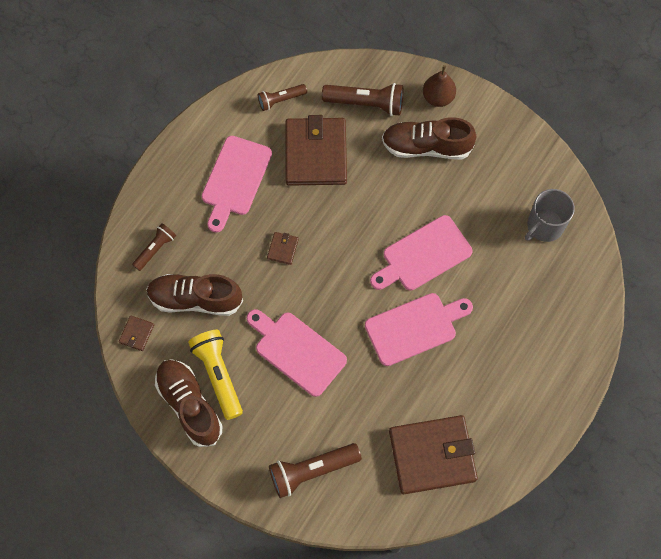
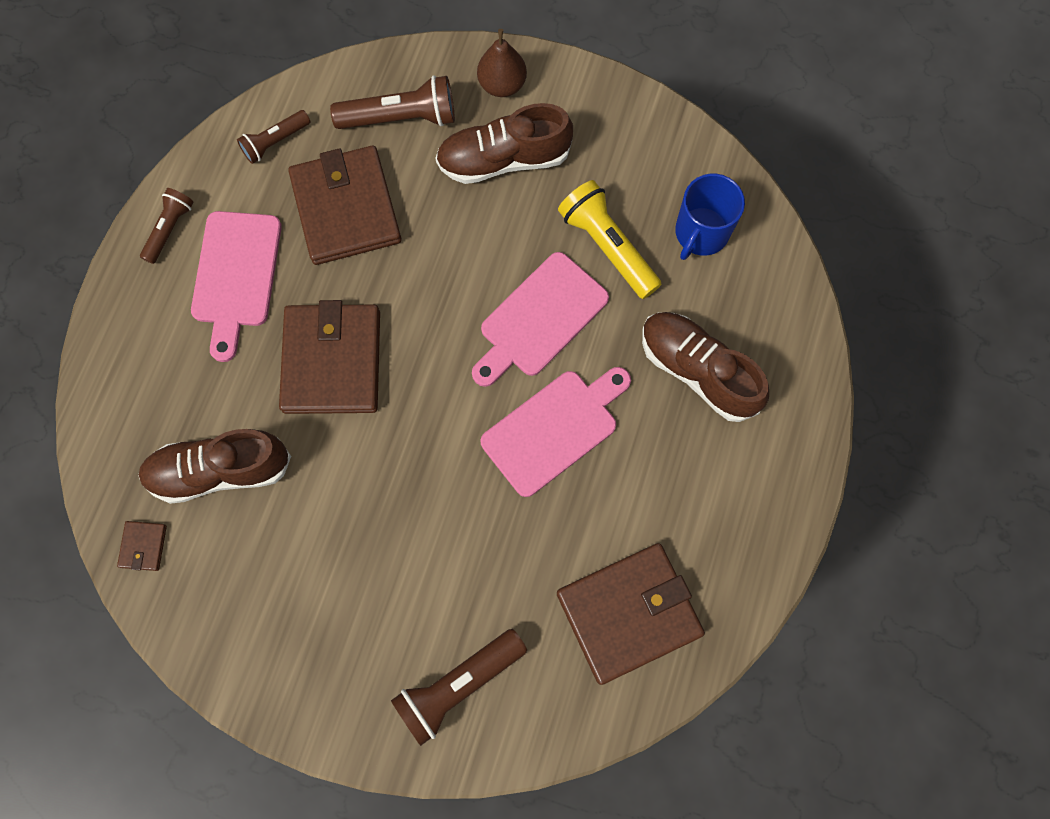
camera: 15 degrees left, 5 degrees up
brown flashlight [132,223,176,271] -> brown flashlight moved to [140,188,194,264]
brown shoe [155,359,223,447] -> brown shoe moved to [642,312,769,422]
yellow flashlight [188,330,243,420] -> yellow flashlight moved to [558,180,661,299]
pink cutting board [247,309,347,397] -> none
brown wallet [267,232,299,265] -> brown wallet [279,300,380,414], size x2.46
grey mug [525,189,575,242] -> blue mug [675,174,745,260]

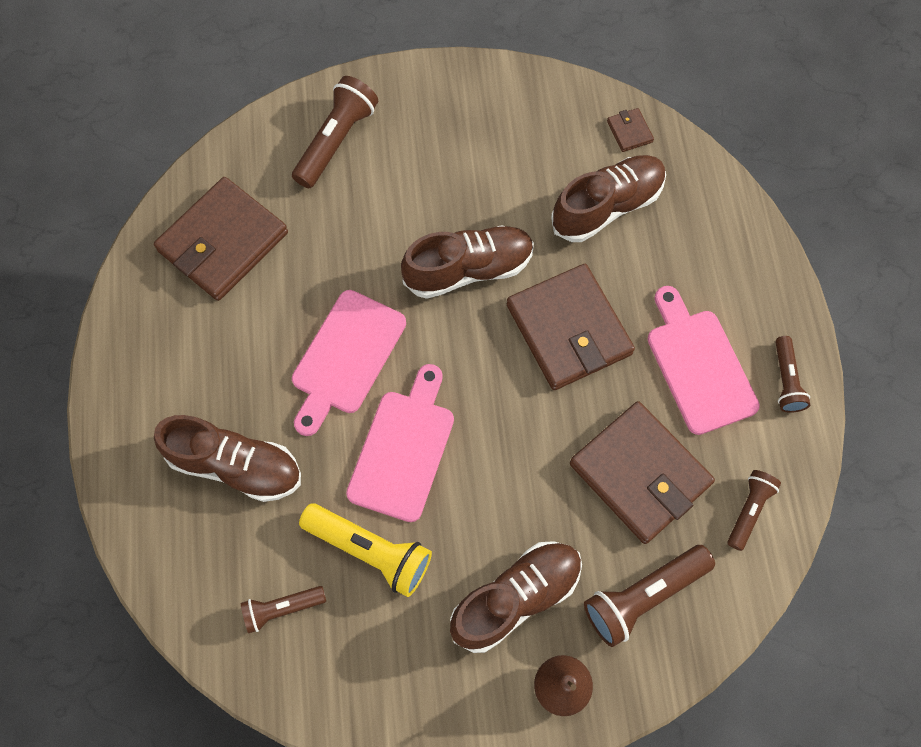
camera: 155 degrees right, 5 degrees down
blue mug [675,174,745,260] -> brown flashlight [241,586,326,633]
none -> brown shoe [401,225,534,299]

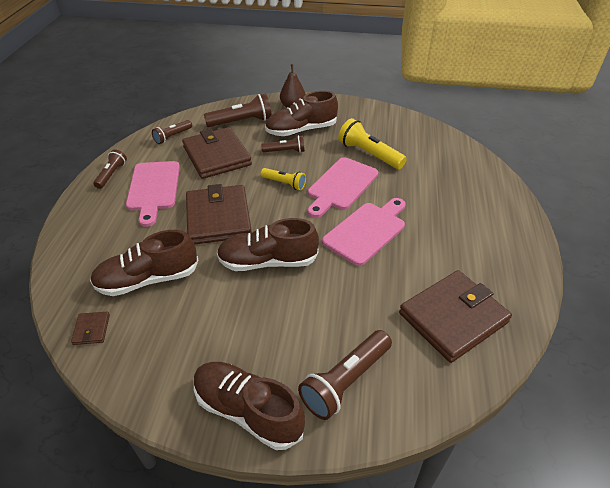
camera: 165 degrees left, 25 degrees down
brown shoe [154,415,301,502] -> brown shoe moved to [194,362,305,450]
brown flashlight [241,586,326,633] -> brown flashlight moved to [261,135,305,153]
none -> yellow flashlight [261,168,306,190]

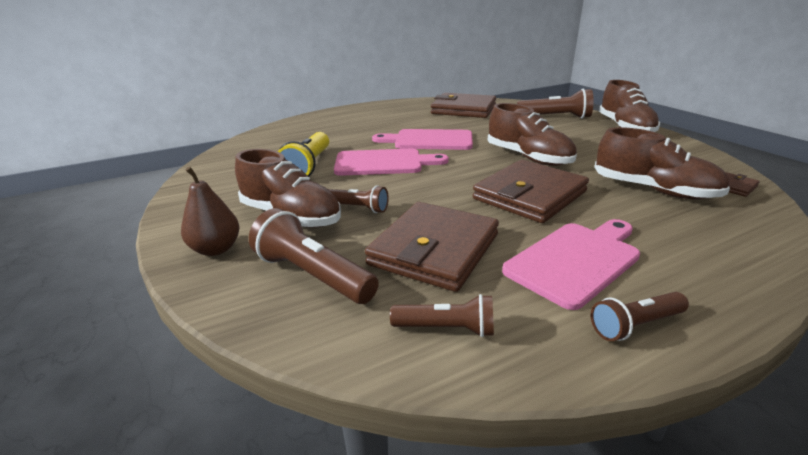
camera: 125 degrees left, 15 degrees down
brown flashlight [261,135,305,153] -> brown flashlight turned 150 degrees clockwise [329,185,389,213]
yellow flashlight [261,168,306,190] -> none

